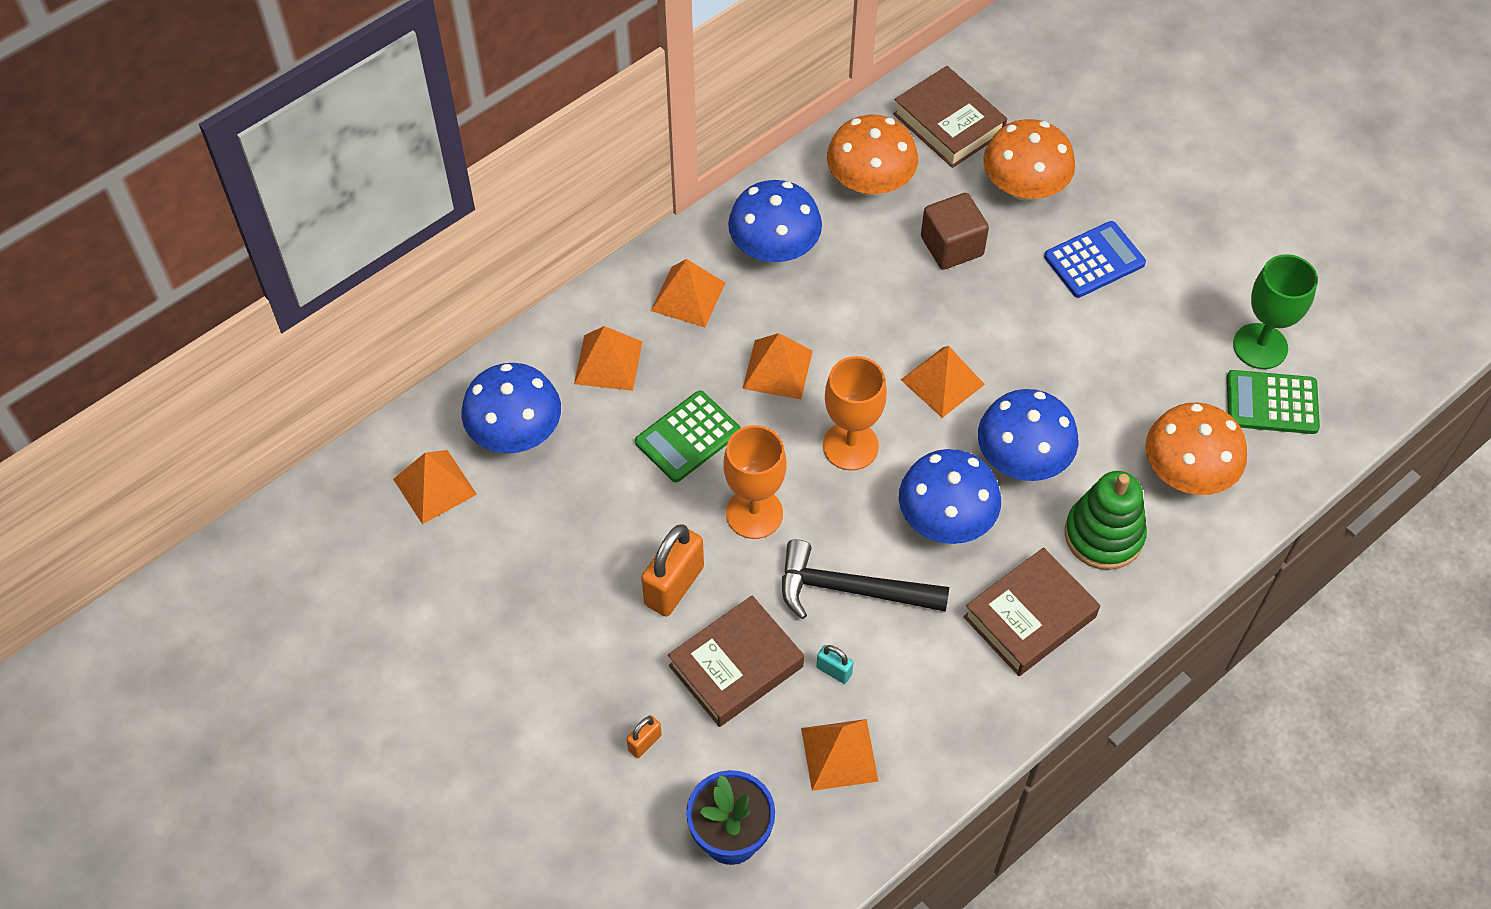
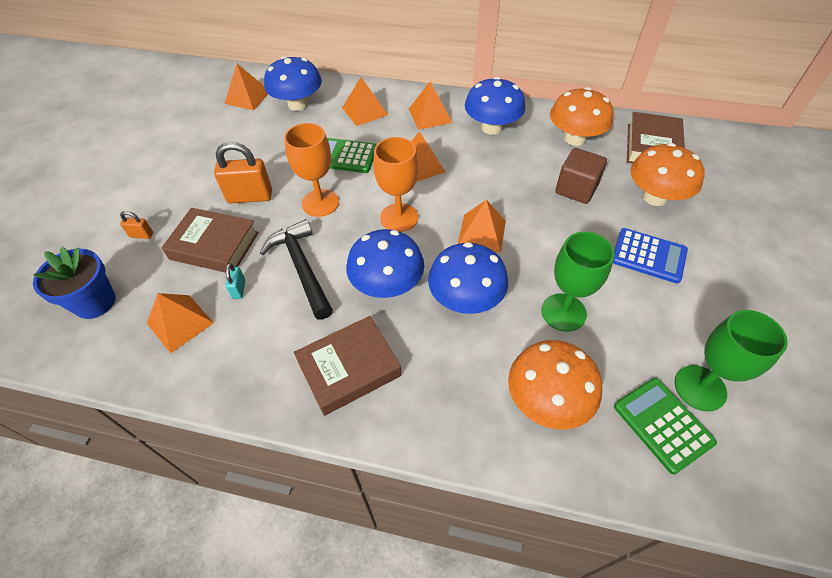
camera: 55 degrees right, 5 degrees down
brown book [963,547,1100,676] -> brown book turned 45 degrees counterclockwise [294,316,402,416]
green stacking toy [1065,471,1147,570] -> none
none -> green goblet [541,232,615,332]

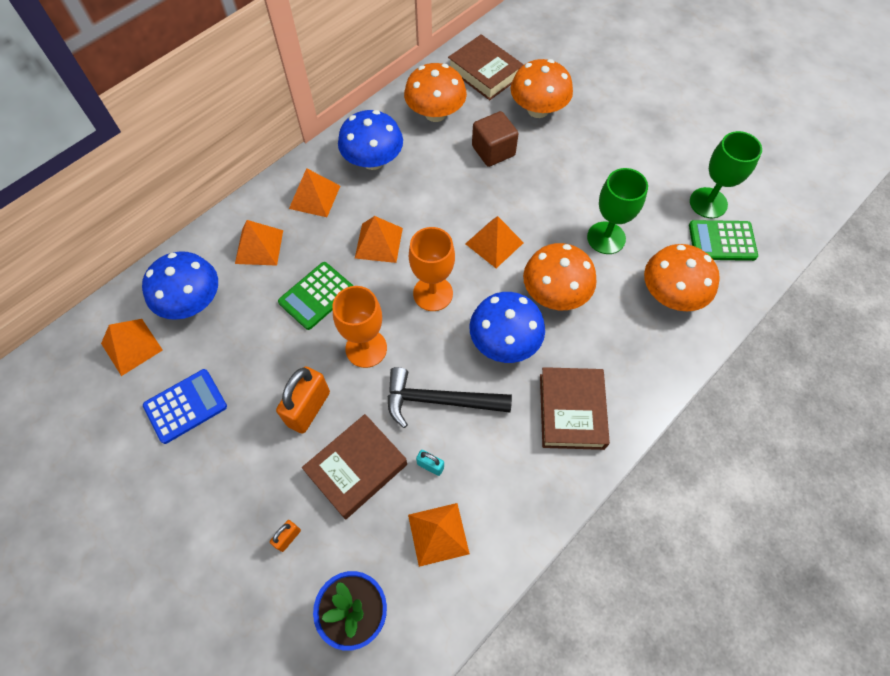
camera: 60 degrees left, 10 degrees up
blue mushroom [428,242,508,314] -> orange mushroom [523,243,597,310]
blue calculator [613,228,688,283] -> blue calculator moved to [143,369,227,444]

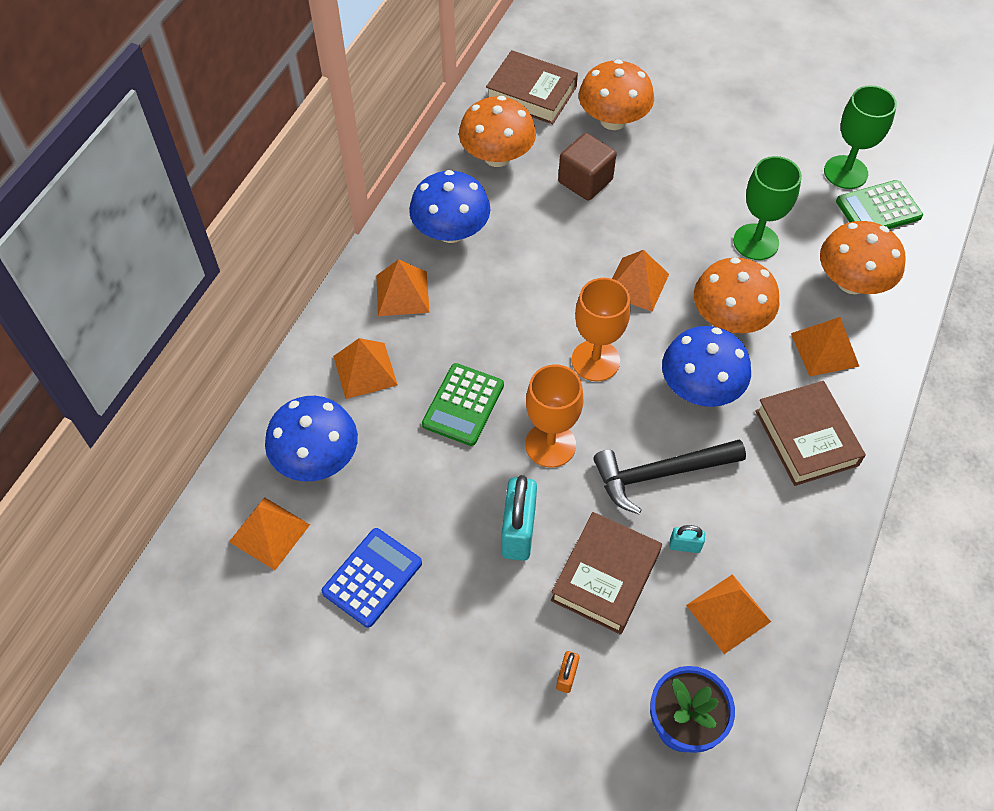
camera: 20 degrees left, 5 degrees down
orange padlock [276,366,330,434] -> turquoise padlock [501,475,537,561]
orange pyramid [355,216,403,263] -> orange pyramid moved to [791,317,860,376]

